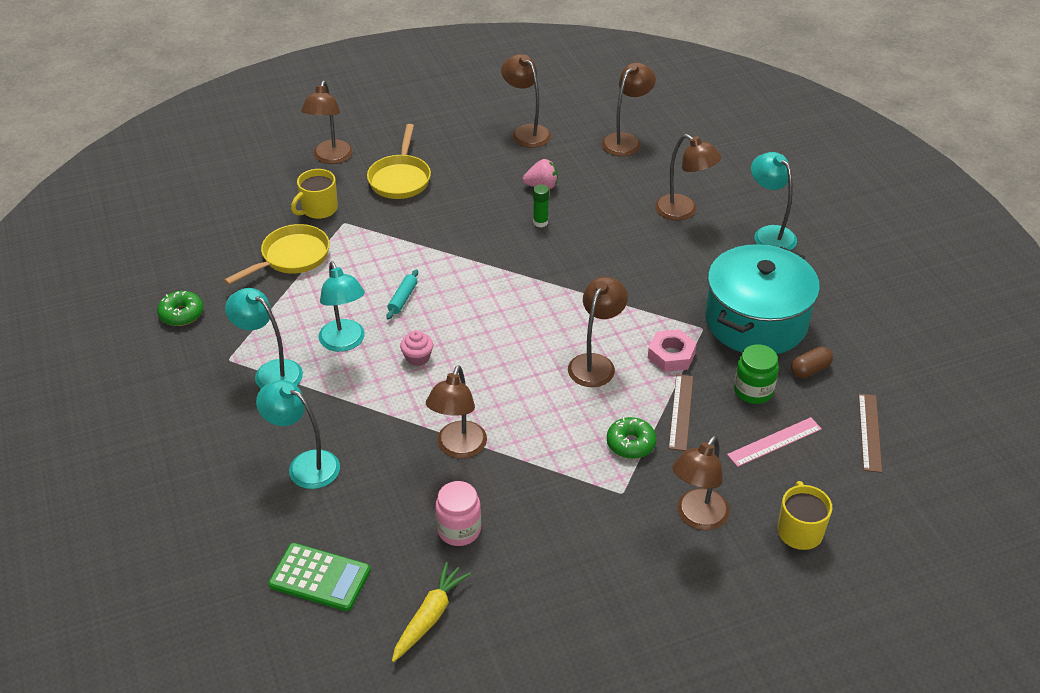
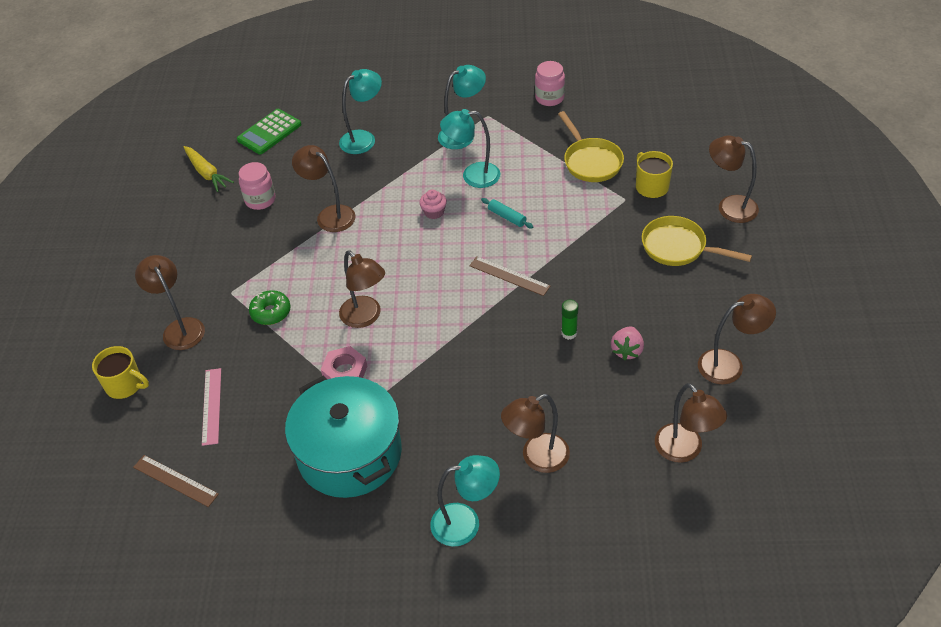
camera: 115 degrees right, 5 degrees up
green donut [157,291,203,326] -> pink jar [535,61,565,106]
brown ruler [669,374,693,451] -> brown ruler moved to [469,256,550,296]
green jar [734,344,779,404] -> none
brown capsule [791,346,833,378] -> none

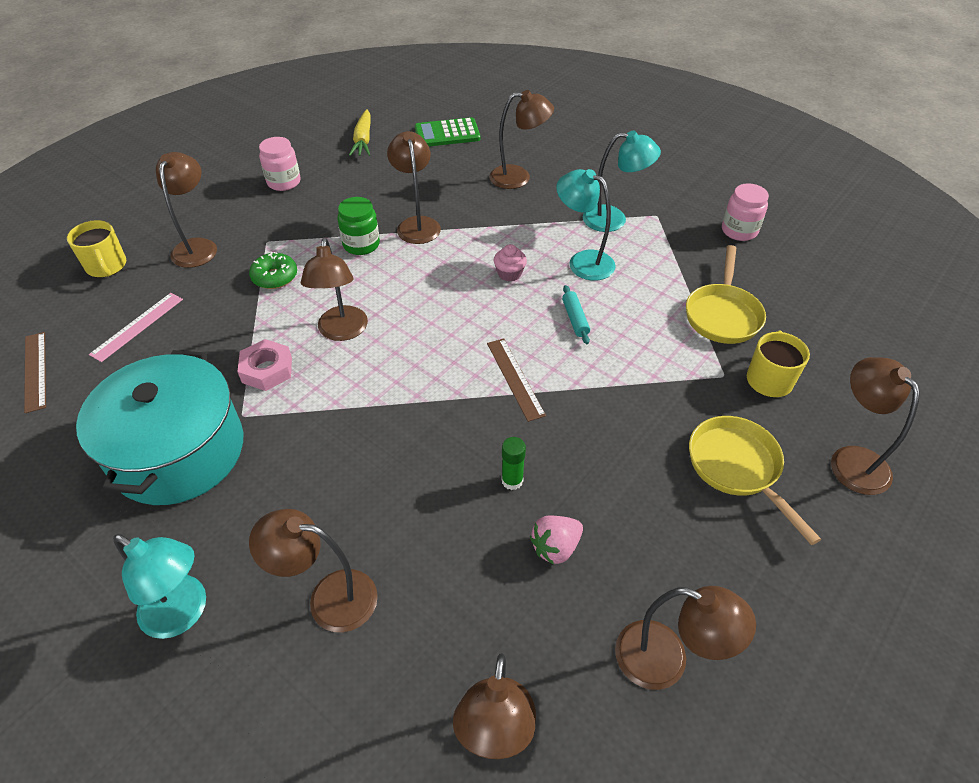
camera: 35 degrees right, 0 degrees up
pink jar [239,162,276,210] -> pink jar moved to [259,137,301,191]
turquoise lamp [339,69,382,154] -> brown lamp [489,90,554,189]
none -> green jar [338,197,380,255]

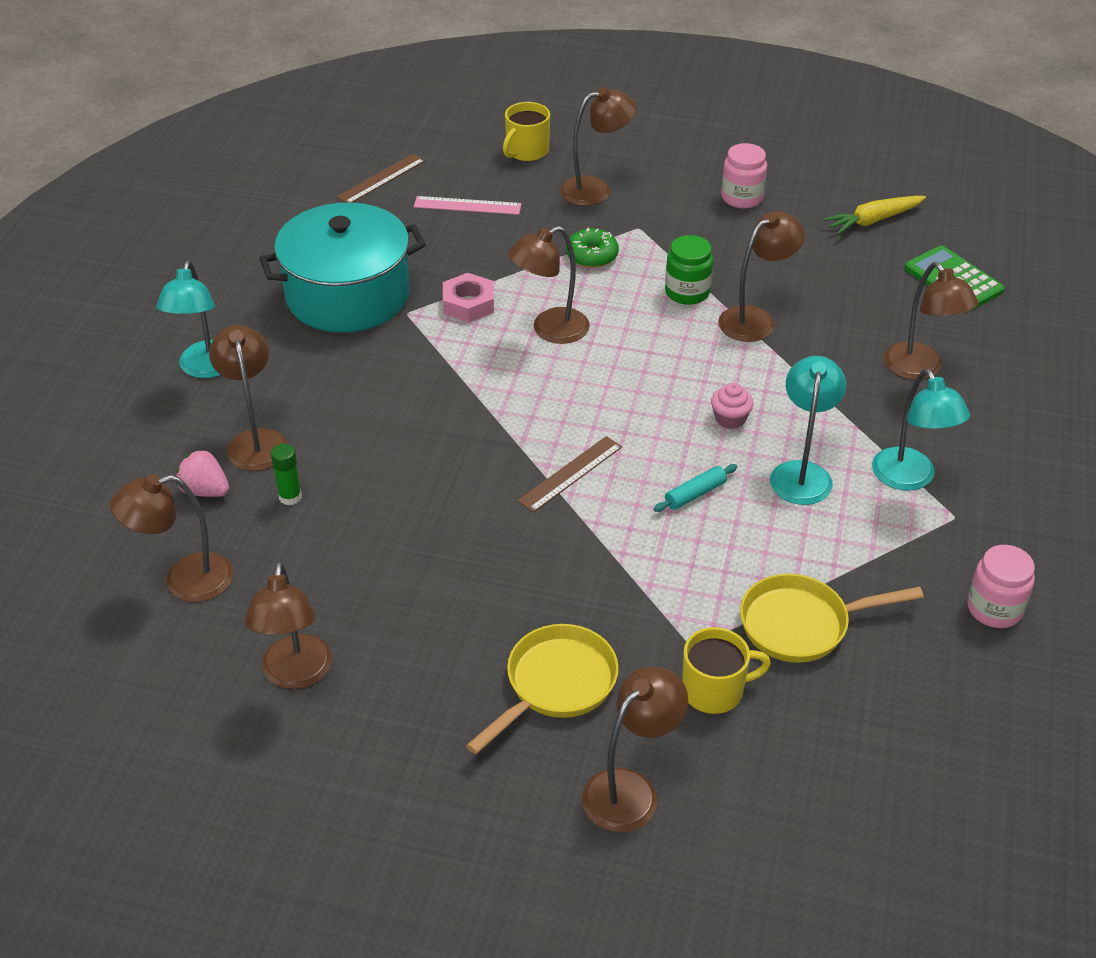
camera: 65 degrees right, 5 degrees down
green glue stick [502,437,526,490] -> green glue stick moved to [271,444,302,505]
pink strawberry [530,515,583,565] -> pink strawberry moved to [176,449,229,497]

